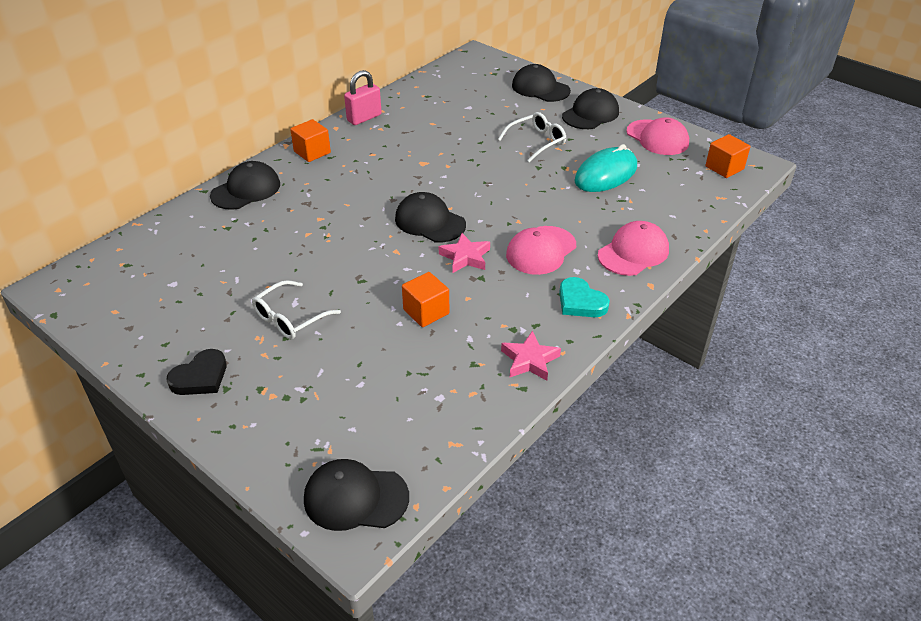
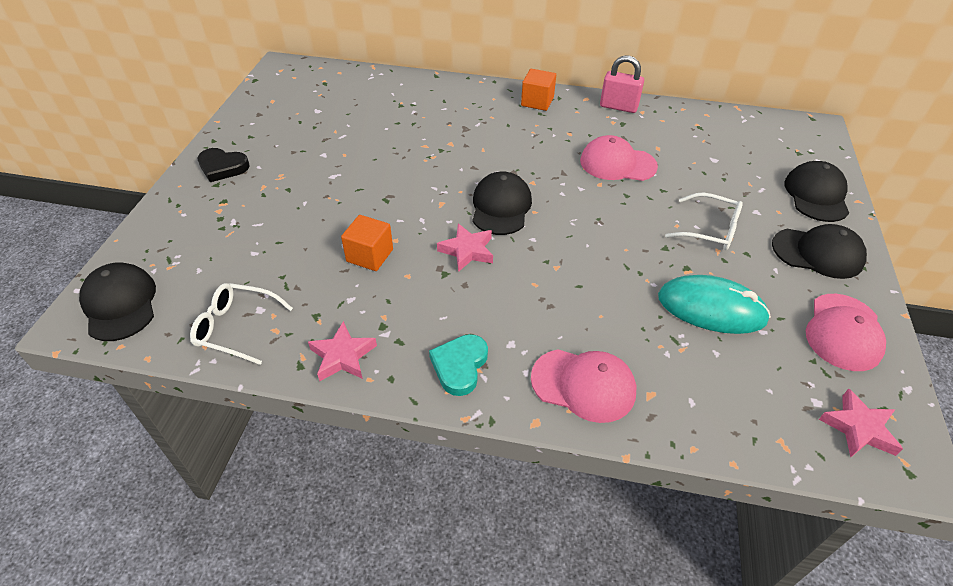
camera: 60 degrees right, 5 degrees up
black cap [210,161,280,210] -> none
white glasses [252,280,341,339] -> white glasses moved to [190,283,293,365]
pink cap [506,226,576,275] -> pink cap moved to [580,135,658,181]
orange cube [706,134,750,178] -> pink star [819,388,903,457]

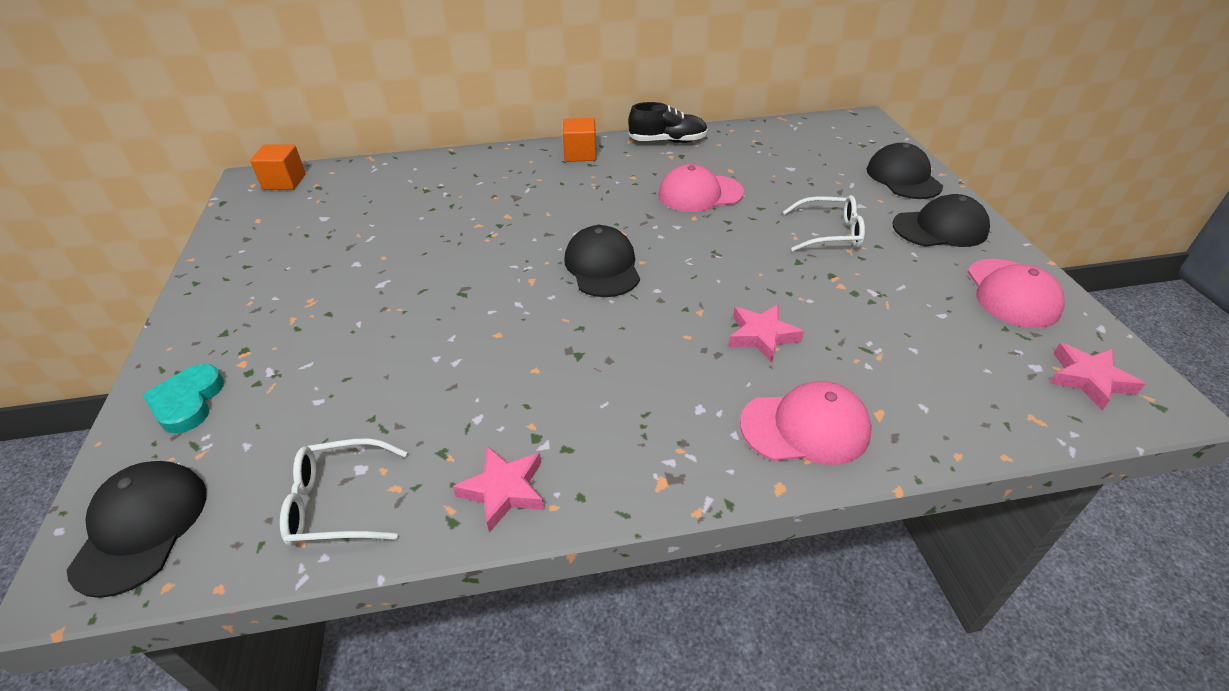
camera: 20 degrees left, 5 degrees down
black cap [79,262,156,341] -> black cap turned 45 degrees clockwise [67,461,207,598]
black heart [197,148,250,182] -> none
orange cube [341,215,393,271] -> orange cube moved to [250,145,306,190]
turquoise heart [429,334,488,396] -> turquoise heart moved to [142,364,224,434]
pink star [437,224,493,272] -> pink star moved to [729,304,804,363]
pink padlock [600,56,644,113] -> black shoe [628,102,708,143]
turquoise mouse [658,275,771,334] -> none

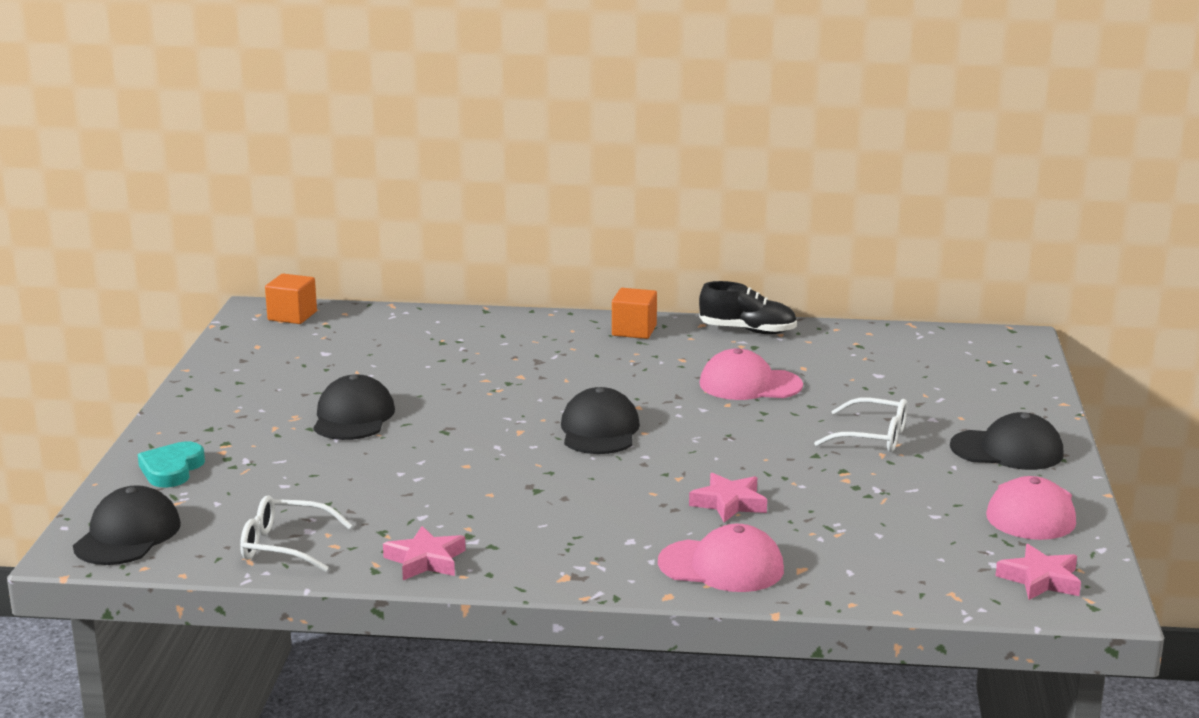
camera: 15 degrees right, 20 degrees down
black cap [867,143,943,199] -> black cap moved to [313,374,395,440]

